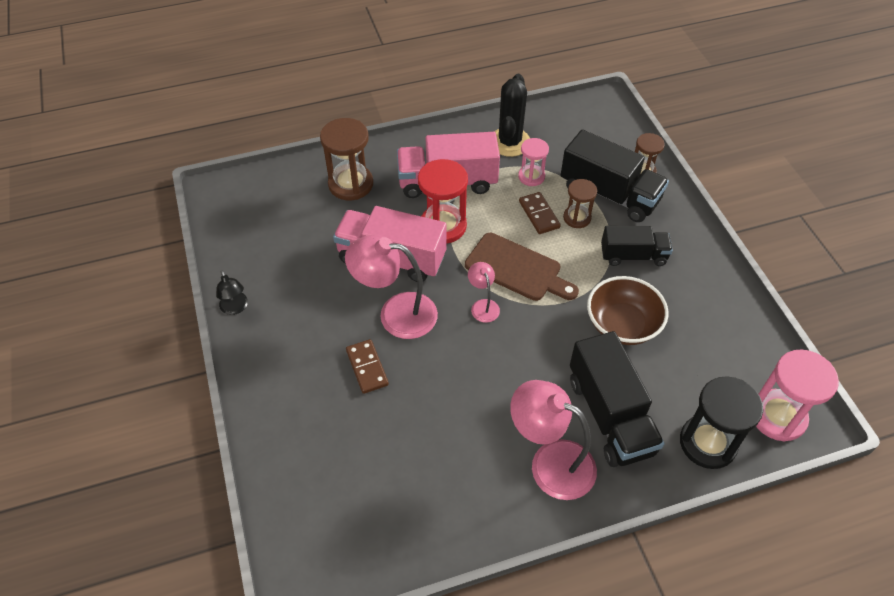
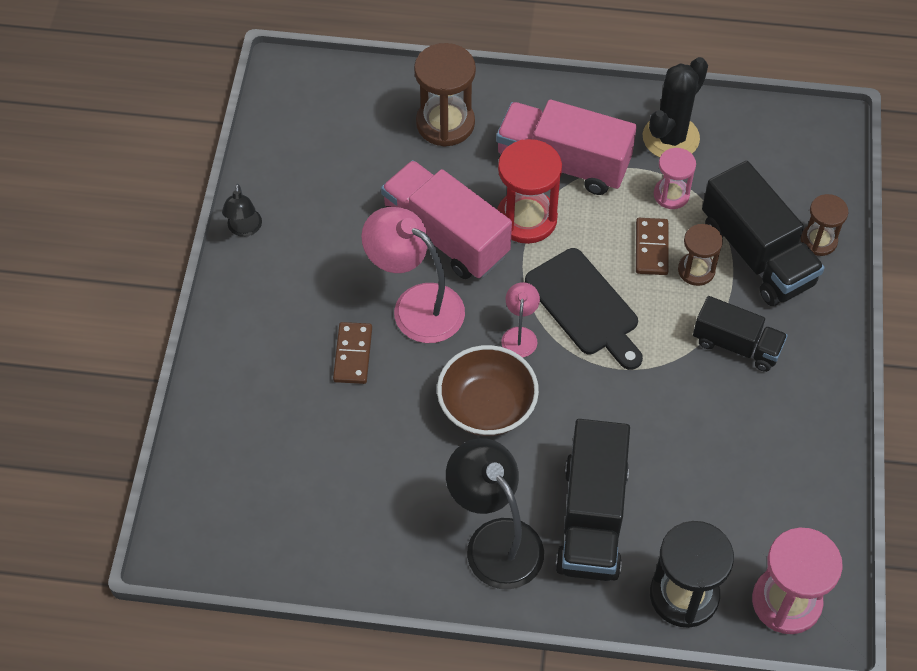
camera: 25 degrees right, 5 degrees up
brown cutting board [465,233,579,301] -> black cutting board [525,248,643,370]
pink lamp [510,380,597,500] -> black lamp [446,438,544,589]
brown bowl [587,276,668,345] -> brown bowl moved to [437,345,539,436]

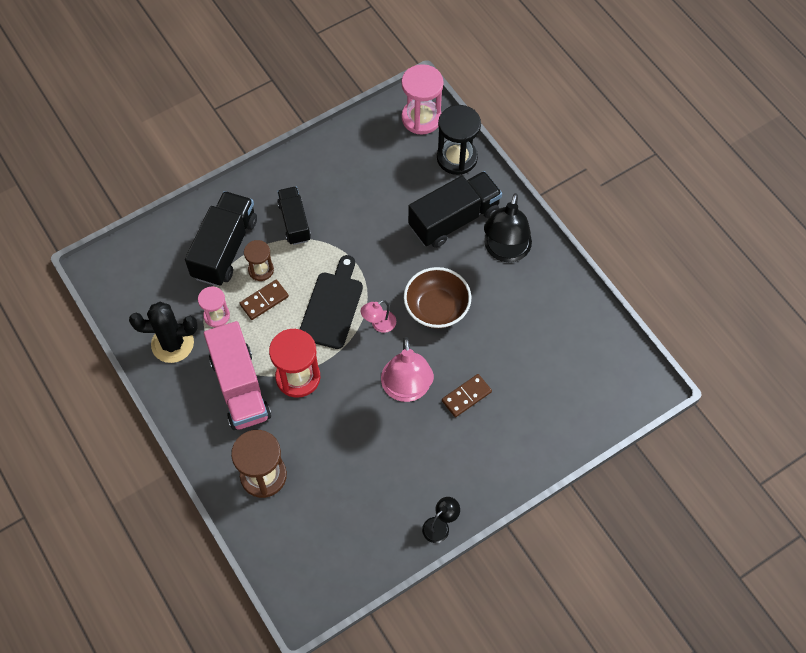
camera: 130 degrees left, 5 degrees up
pink truck [381,160,512,279] -> none
brown hourglass [801,194,848,256] -> none

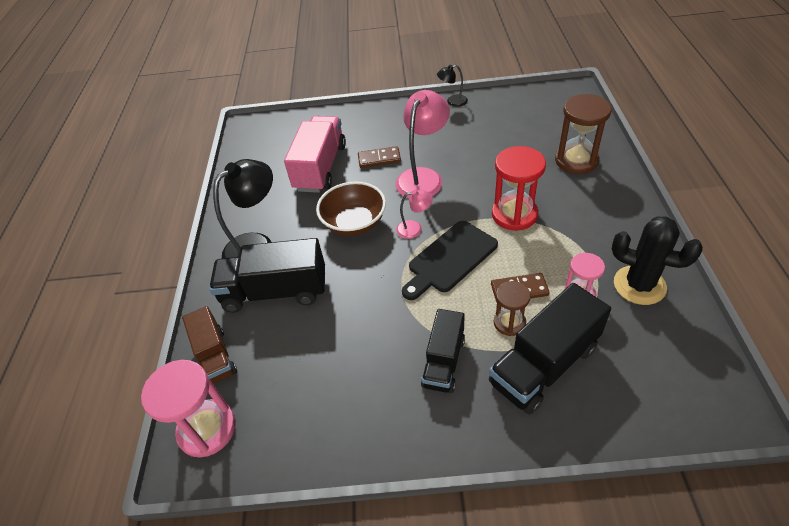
camera: 145 degrees left, 15 degrees down
pink truck [204,321,271,430] -> pink truck moved to [284,116,346,193]
black hourglass [437,105,481,175] -> brown truck [182,306,237,384]

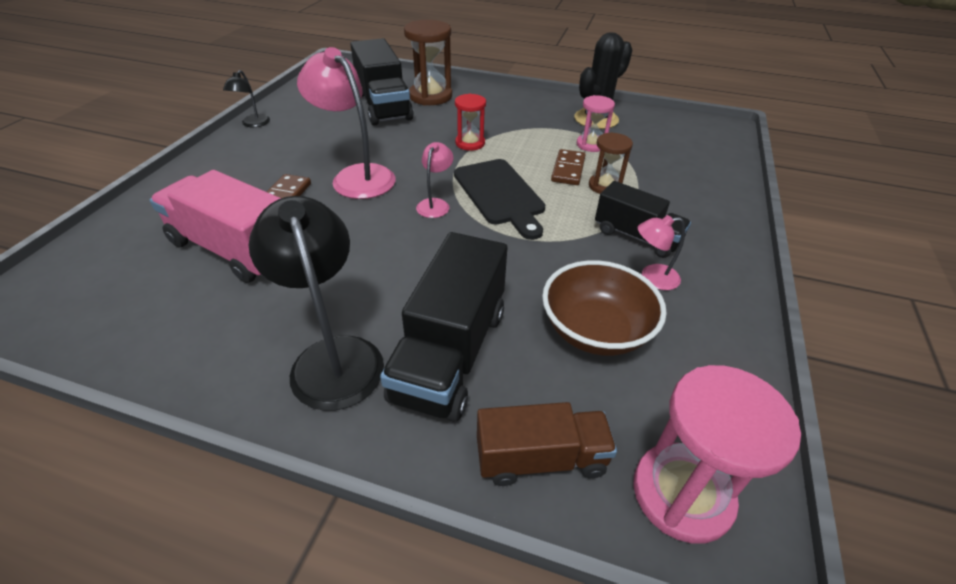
camera: 75 degrees left, 5 degrees down
brown bowl [316,181,386,236] -> brown bowl moved to [542,260,667,356]
black truck [489,283,611,415] -> black truck moved to [350,38,414,125]
red hourglass [492,146,546,231] -> red hourglass [455,93,486,151], size x0.60
none -> pink lamp [638,215,685,290]

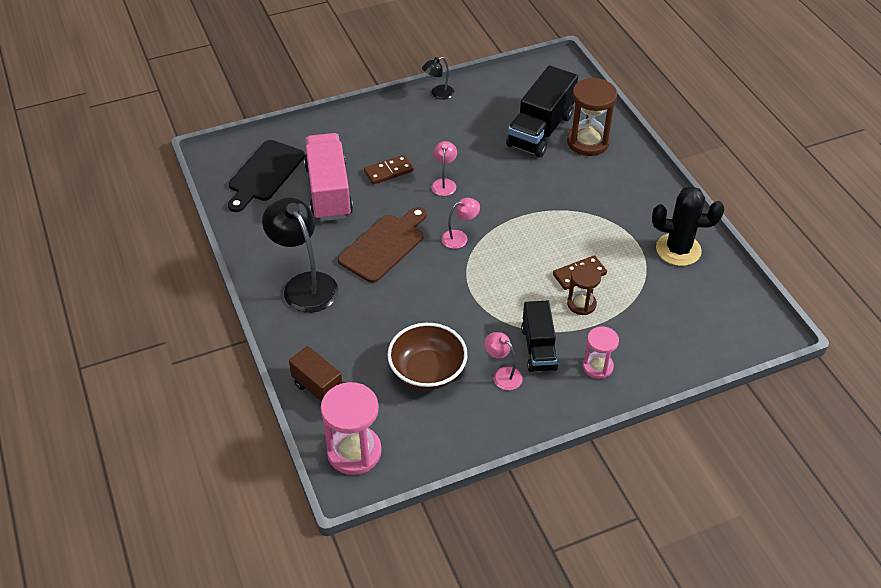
camera: 50 degrees right, 5 degrees up
black lamp [249,196,384,411] -> black lamp turned 60 degrees counterclockwise [262,197,338,313]
pink lamp [297,47,396,199] -> pink lamp [431,141,457,196], size x0.50
black truck [380,232,507,422] -> none
black cutting board [454,159,545,240] -> black cutting board moved to [228,140,305,212]
red hourglass [455,93,486,151] -> none
pink hourglass [577,95,615,152] -> pink hourglass moved to [583,326,619,379]
none -> brown cutting board [338,207,427,283]

